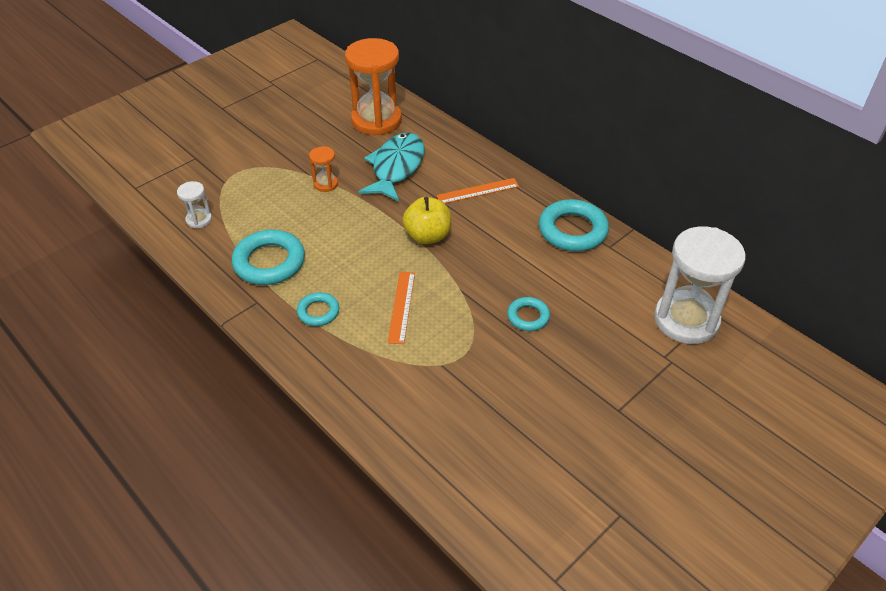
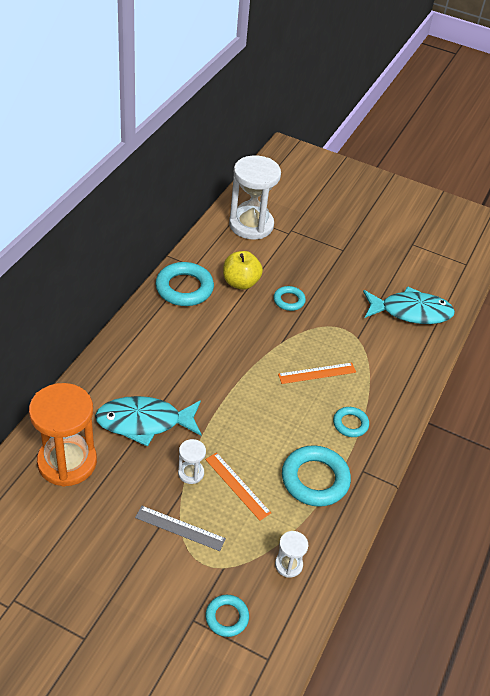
camera: 115 degrees left, 0 degrees up
orange hourglass [309,146,338,192] -> white hourglass [178,439,206,484]
yellow apple [403,197,451,244] -> yellow apple moved to [223,251,263,290]
orange ruler [436,178,519,203] -> orange ruler moved to [205,452,271,521]
none -> grey ruler [135,506,226,551]
none -> turquoise ring [205,595,249,637]
none -> turquoise fish [363,286,455,324]

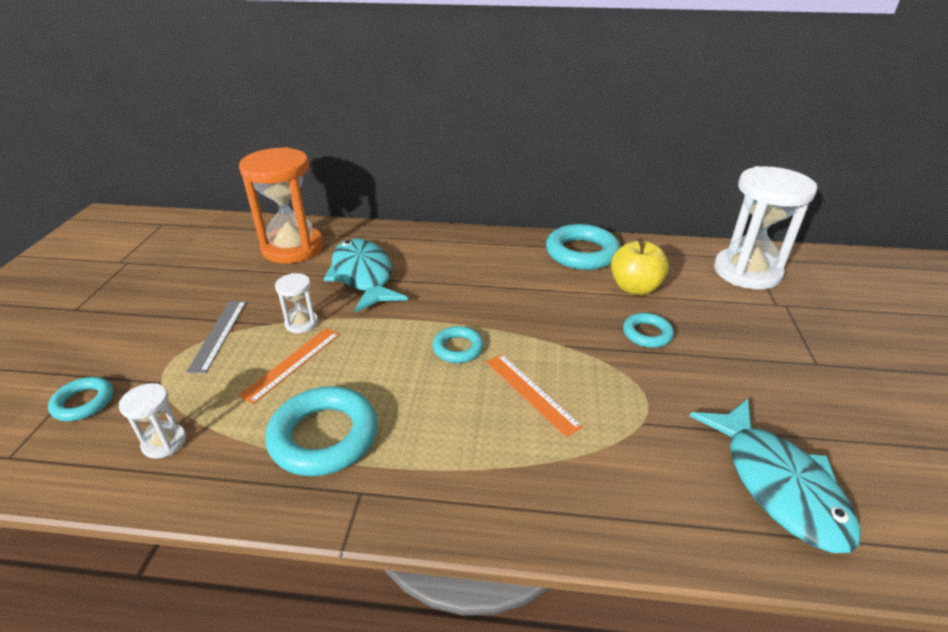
camera: 75 degrees right, 10 degrees down
turquoise ring [333,407,369,437] -> turquoise ring moved to [433,326,484,363]

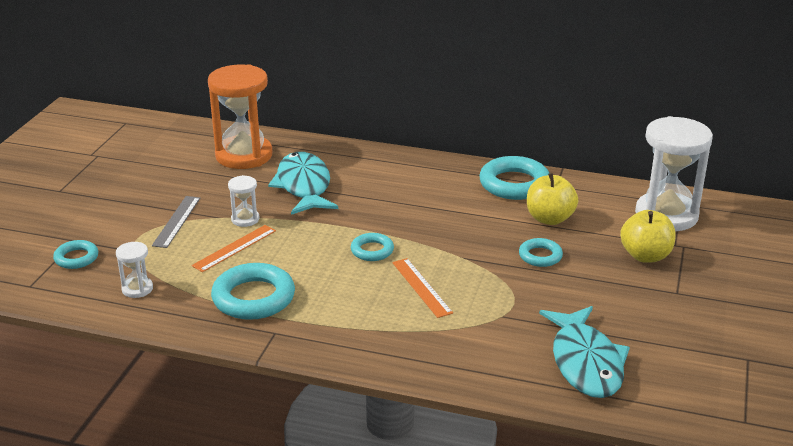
camera: 10 degrees right, 5 degrees down
none -> yellow apple [620,210,676,263]

